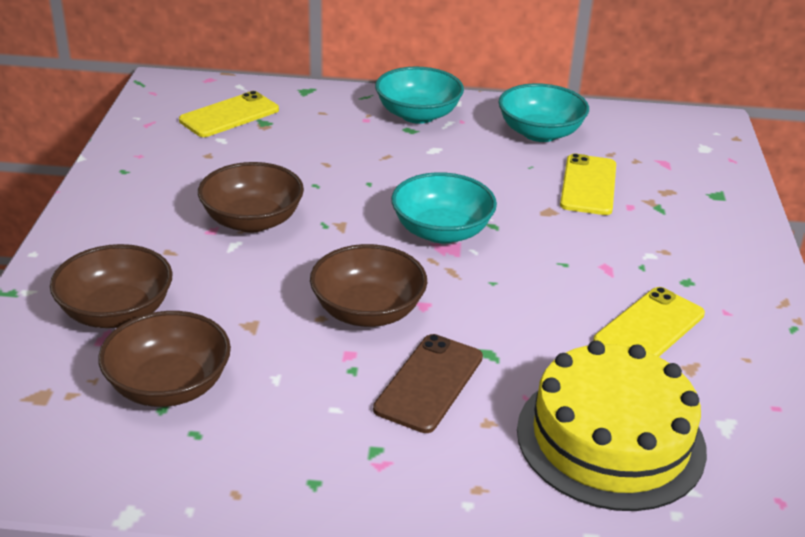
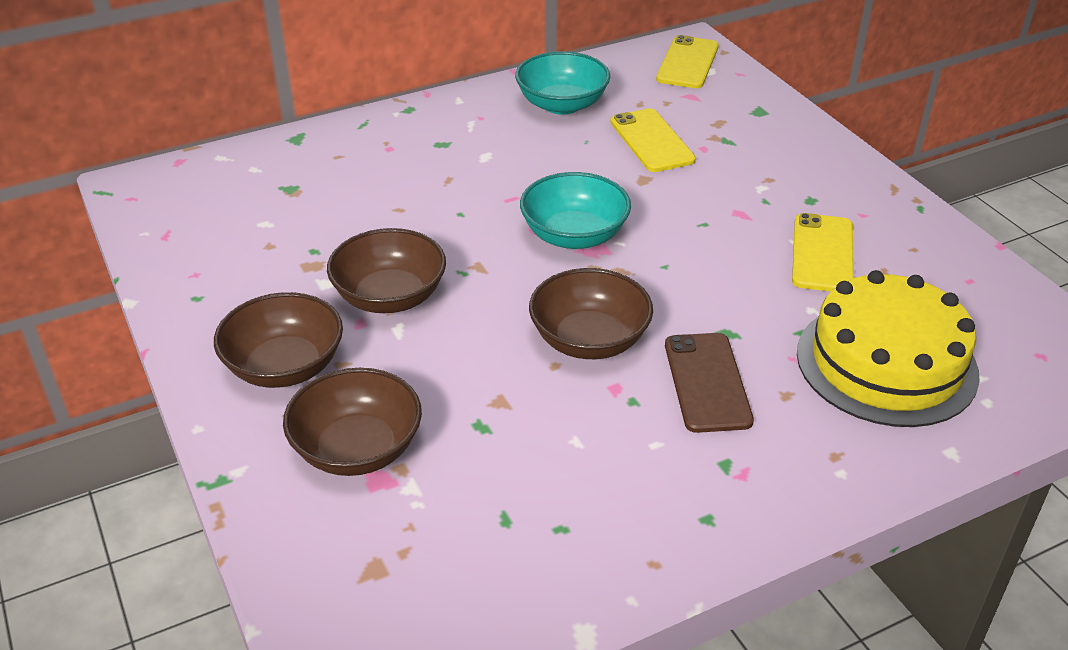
camera: 30 degrees left, 5 degrees up
brown bowl [98,311,231,407] -> brown bowl moved to [214,292,343,388]
yellow phone [179,91,279,137] -> yellow phone moved to [656,35,719,88]
turquoise bowl [375,67,464,124] -> none

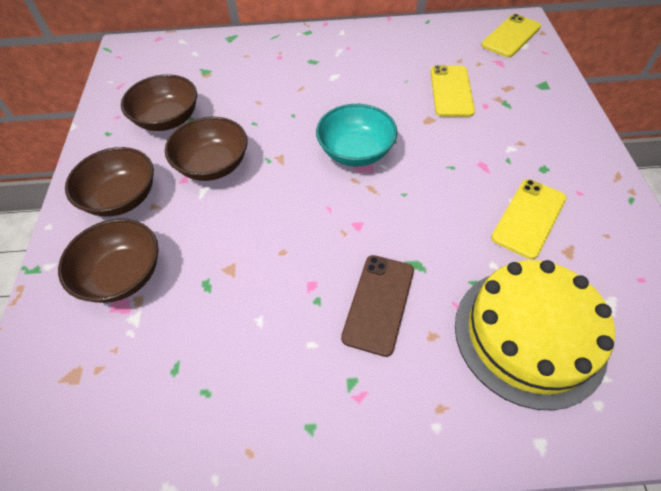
camera: 25 degrees right, 15 degrees up
turquoise bowl [515,51,610,115] -> none
brown bowl [529,268,653,359] -> brown bowl moved to [121,74,197,131]

